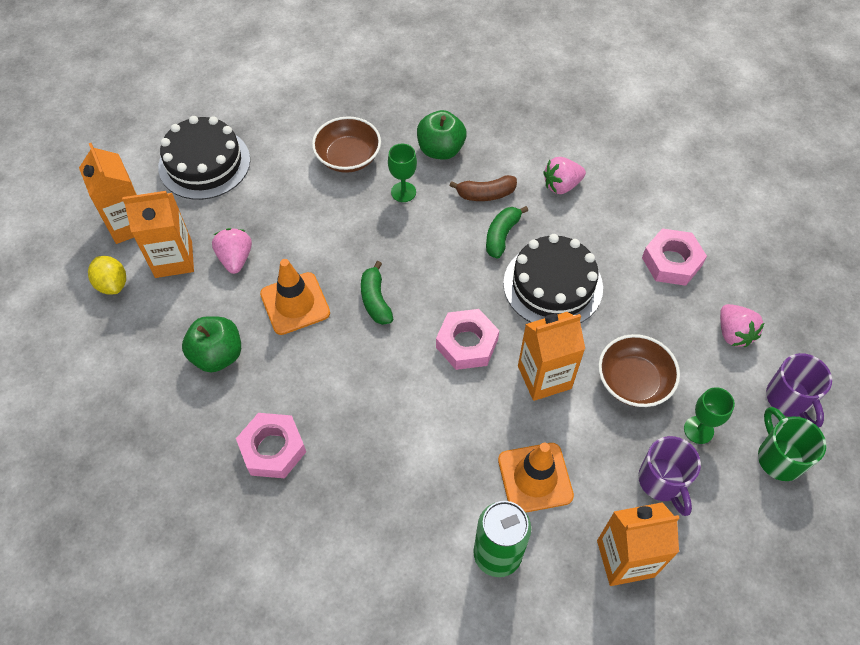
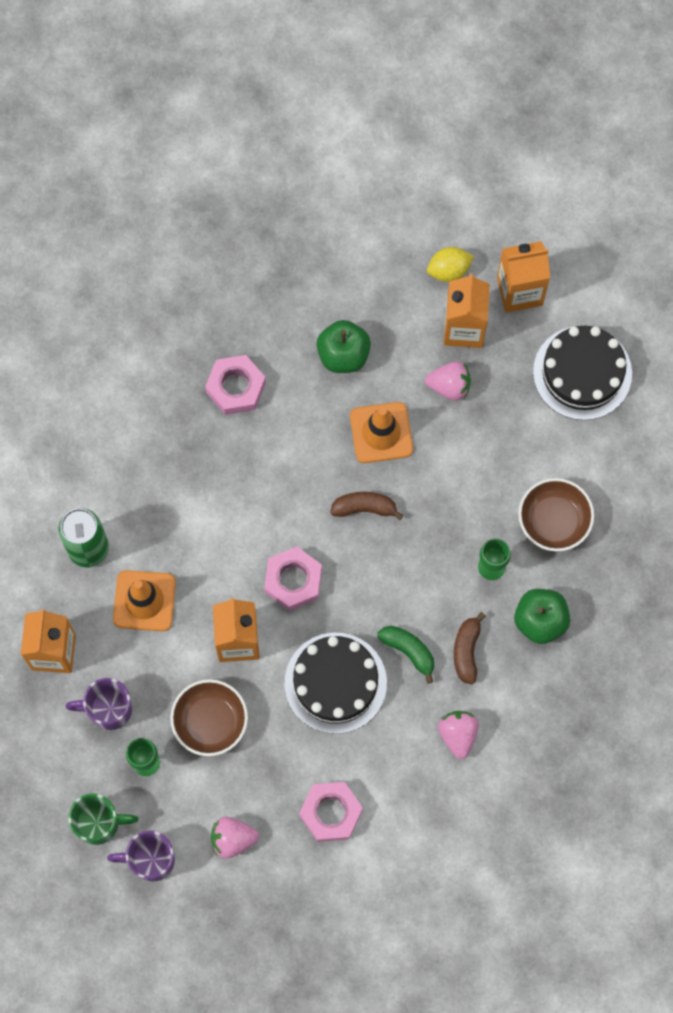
camera: 105 degrees right, 15 degrees up
green banana [361,261,393,325] -> brown banana [330,492,404,520]

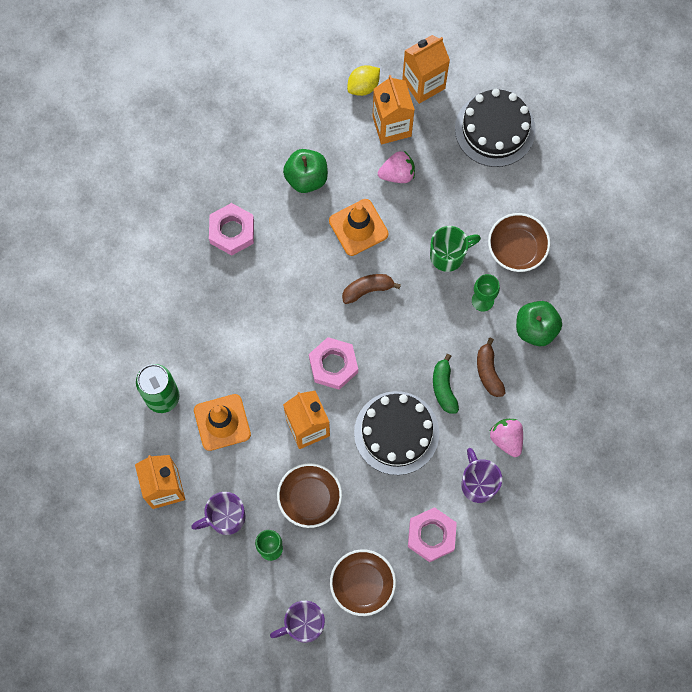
camera: 20 degrees left, 0 degrees up
green mug [68,794,138,845] -> green mug moved to [430,226,481,272]
pink strawberry [211,817,259,858] -> brown bowl [330,549,396,616]
green banana [378,626,434,683] -> green banana turned 120 degrees counterclockwise [433,354,459,414]
none -> purple mug [461,448,502,503]

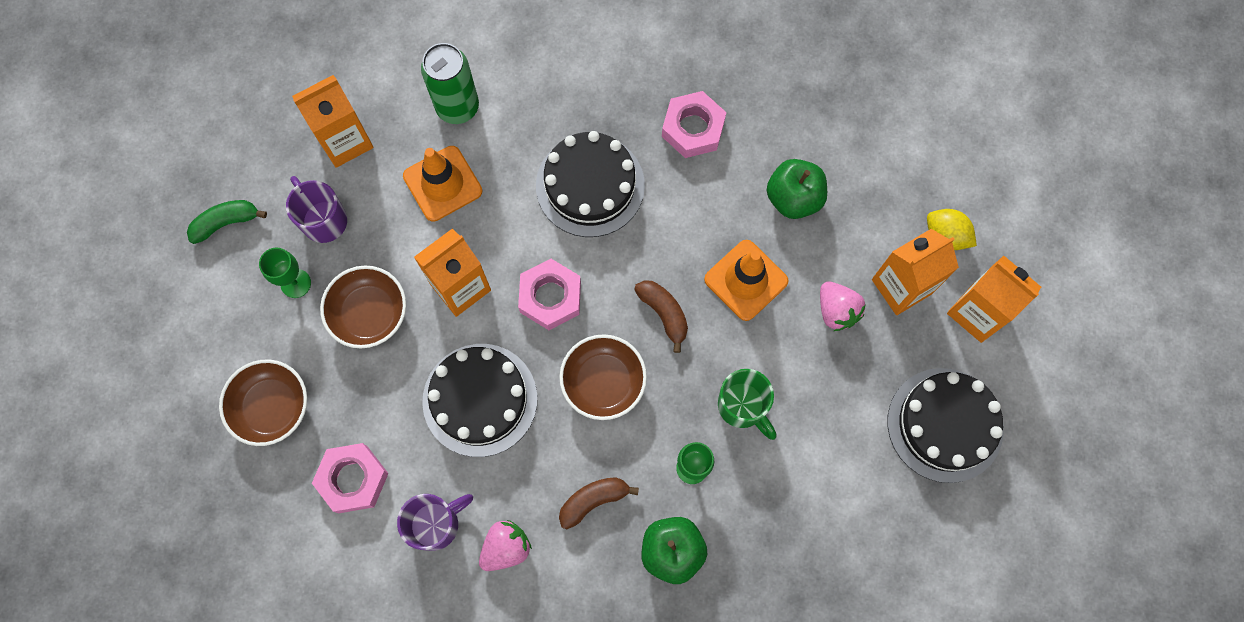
camera: 75 degrees right, 0 degrees up
purple mug [270,601,325,643] -> none
green banana [433,354,459,414] -> green banana moved to [187,200,267,244]
brown bowl [488,213,550,272] -> brown bowl moved to [559,334,647,420]
none -> black cake [536,131,645,237]

